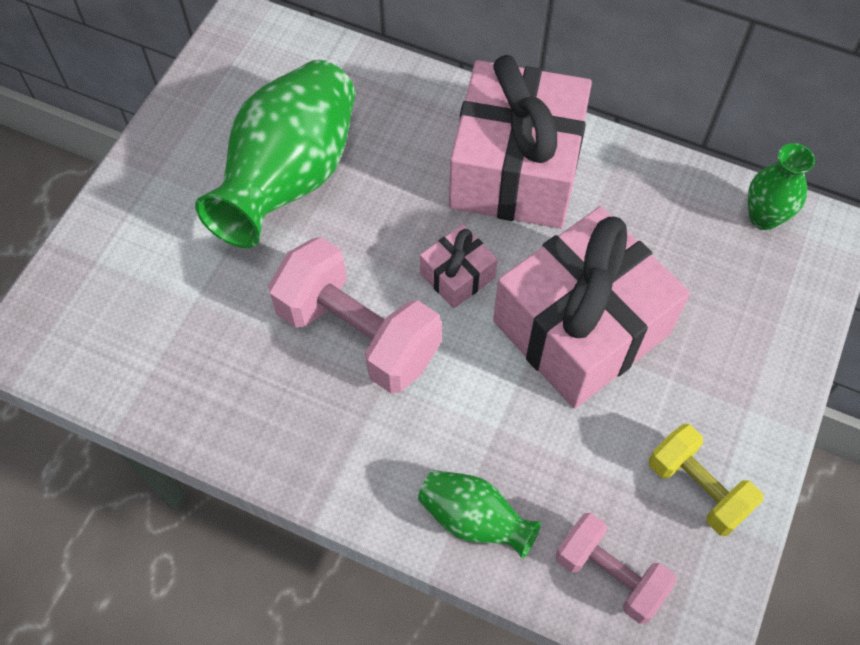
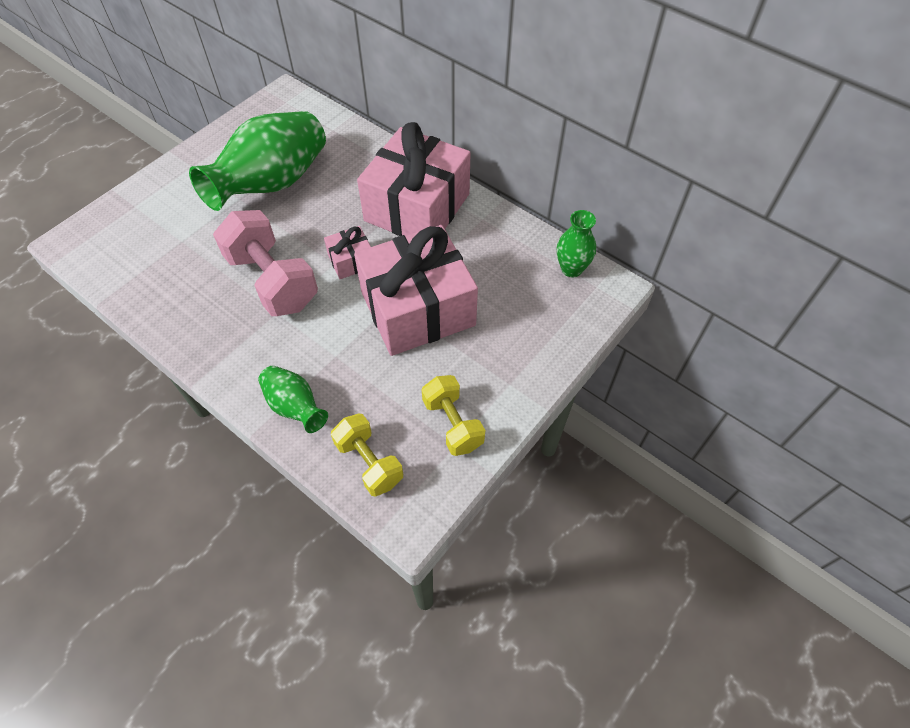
camera: 15 degrees right, 5 degrees down
pink dumbbell [555,513,677,624] -> yellow dumbbell [331,414,403,496]

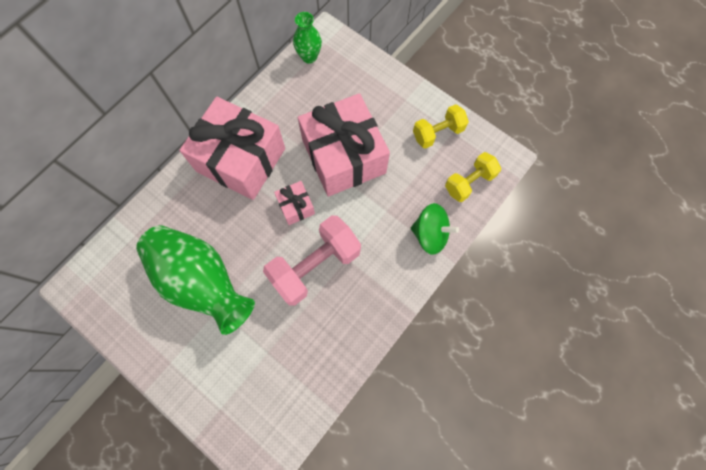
camera: 90 degrees left, 15 degrees up
green vase [258,366,328,433] -> green spinning top [411,203,459,255]

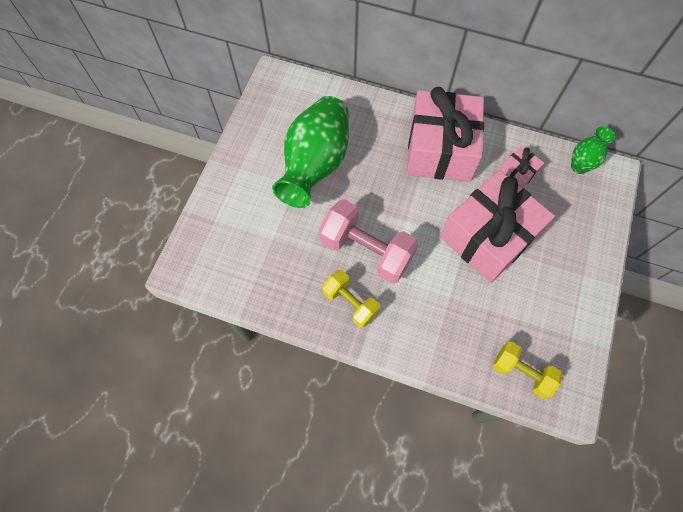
camera: 70 degrees right, 5 degrees down
pink gift [274,181,315,225] -> pink gift moved to [500,146,544,189]
green spinning top [411,203,459,255] -> none
yellow dumbbell [413,104,469,149] -> yellow dumbbell moved to [322,270,380,328]

